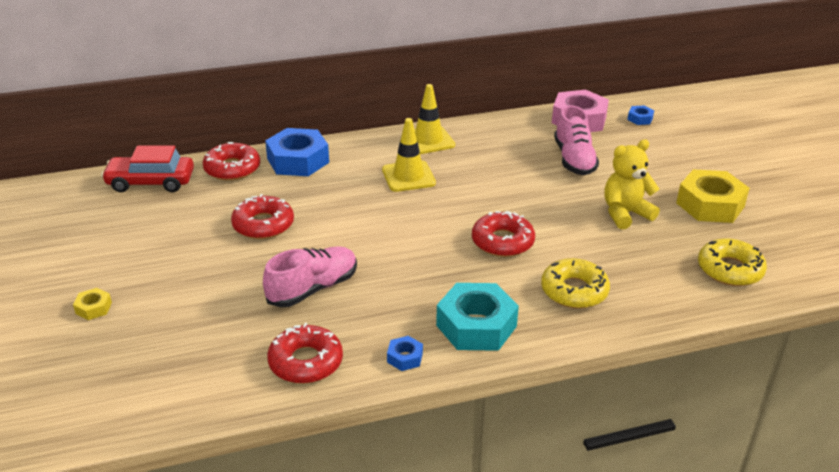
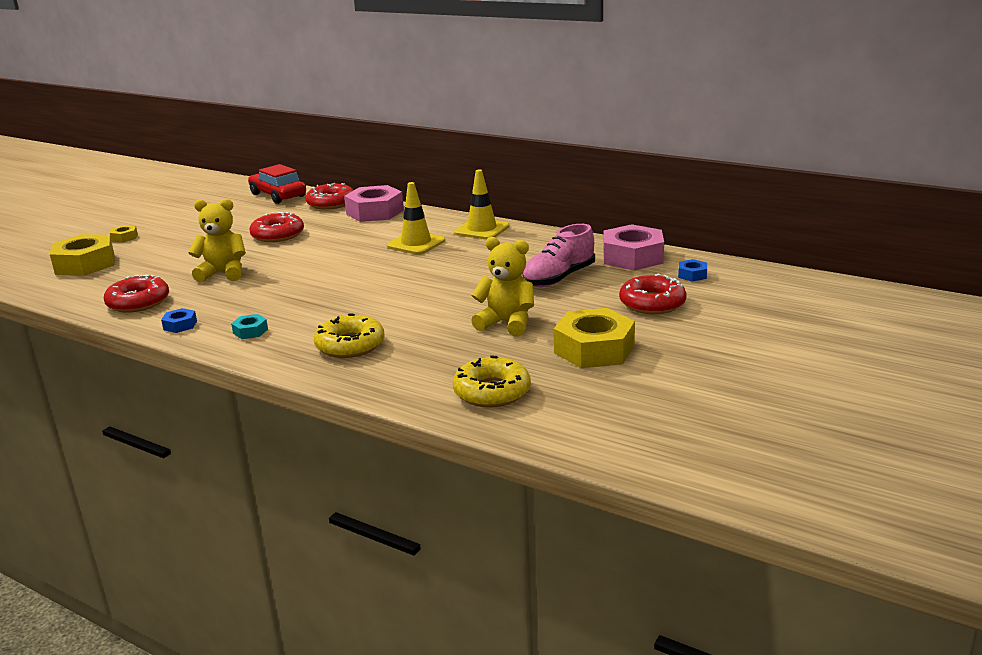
camera: 50 degrees right, 10 degrees down
pink shoe [263,246,357,307] -> yellow teddy bear [188,199,246,282]
blue nut [265,128,329,176] -> pink nut [344,185,404,222]
turquoise nut [436,283,519,351] -> turquoise nut [231,314,268,339], size x0.45
red donut [472,211,535,257] -> red donut moved to [619,274,687,314]
none -> yellow nut [50,234,115,276]

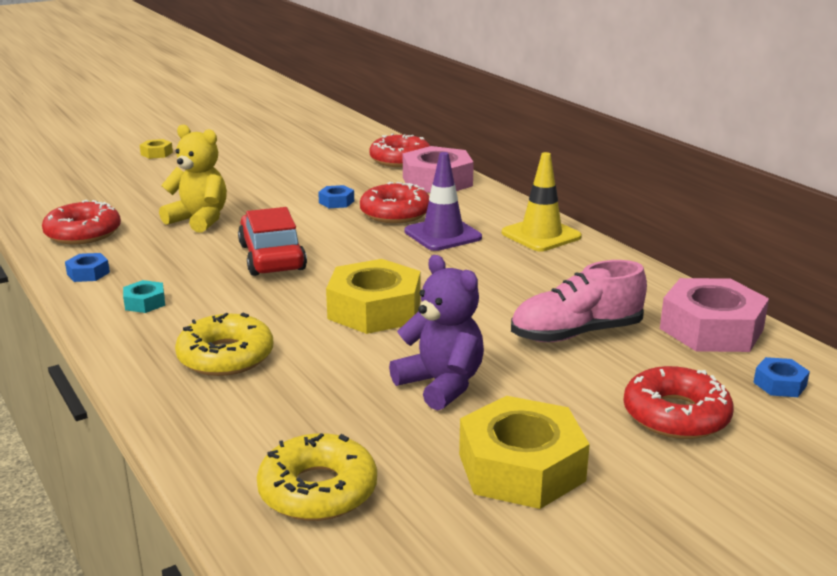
camera: 25 degrees right, 0 degrees up
yellow nut [50,234,115,276] -> yellow nut moved to [326,259,421,334]
red car [248,164,306,204] -> red car moved to [238,207,307,276]
red donut [249,212,304,242] -> red donut moved to [360,182,429,223]
yellow traffic cone [387,182,445,255] -> purple traffic cone [405,152,482,251]
yellow teddy bear [471,237,534,336] -> purple teddy bear [389,255,484,411]
none -> blue nut [318,185,354,208]

